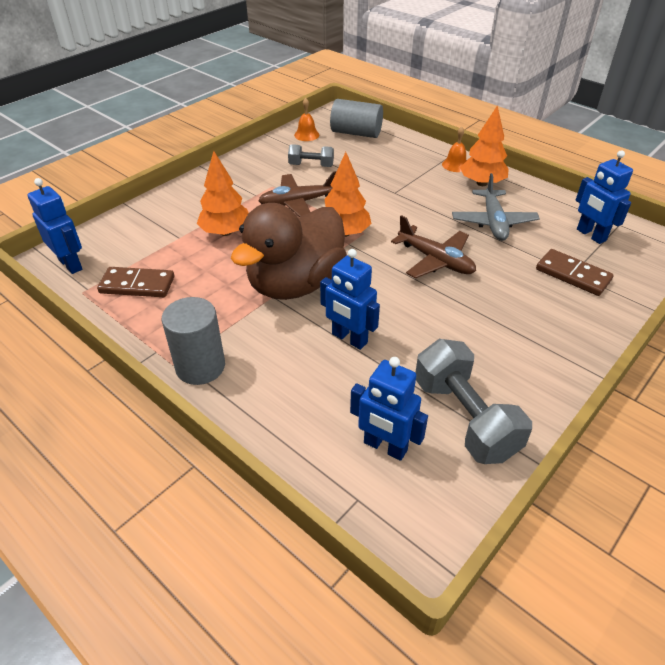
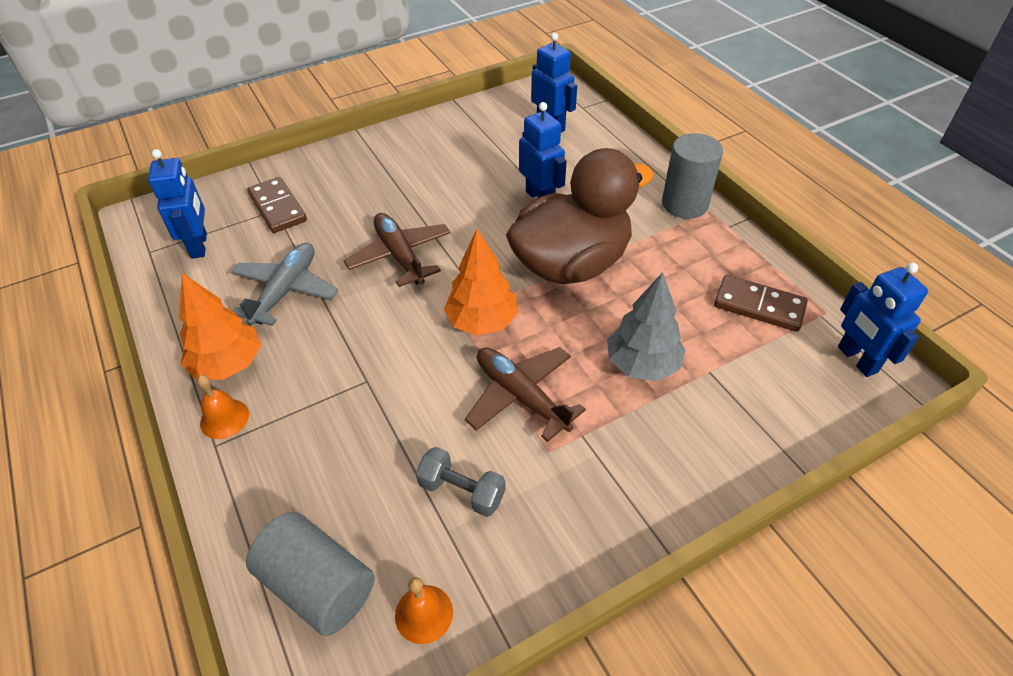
camera: 160 degrees left, 5 degrees up
orange tree [197,151,249,236] -> grey tree [607,272,686,381]
brown plane [258,171,337,217] -> brown plane turned 135 degrees counterclockwise [465,347,586,442]
grey dumbbell [415,339,532,464] -> none

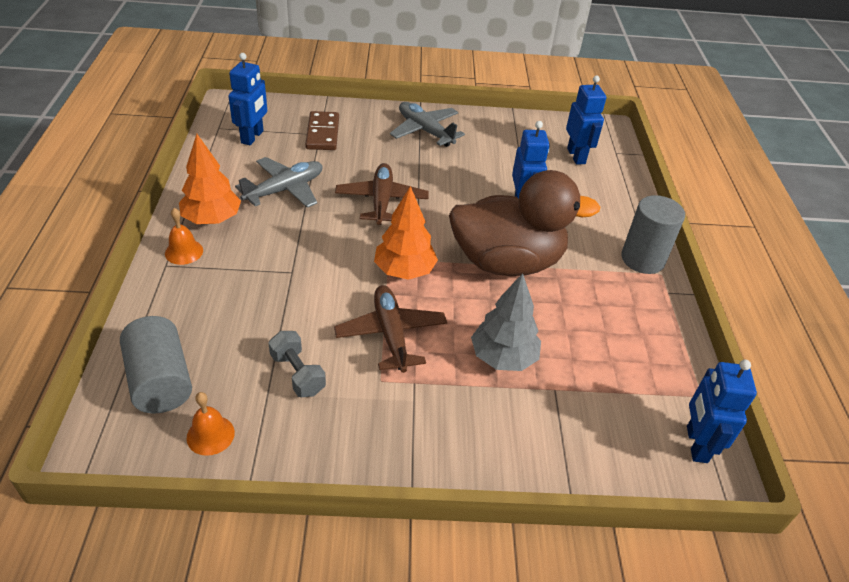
camera: 25 degrees right, 5 degrees down
brown domino [714,275,808,332] -> none
none -> grey plane [390,102,465,147]

